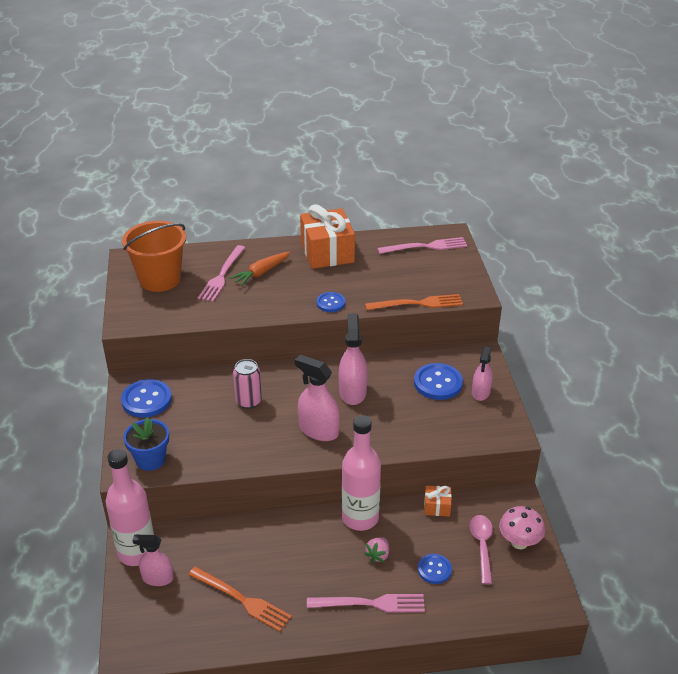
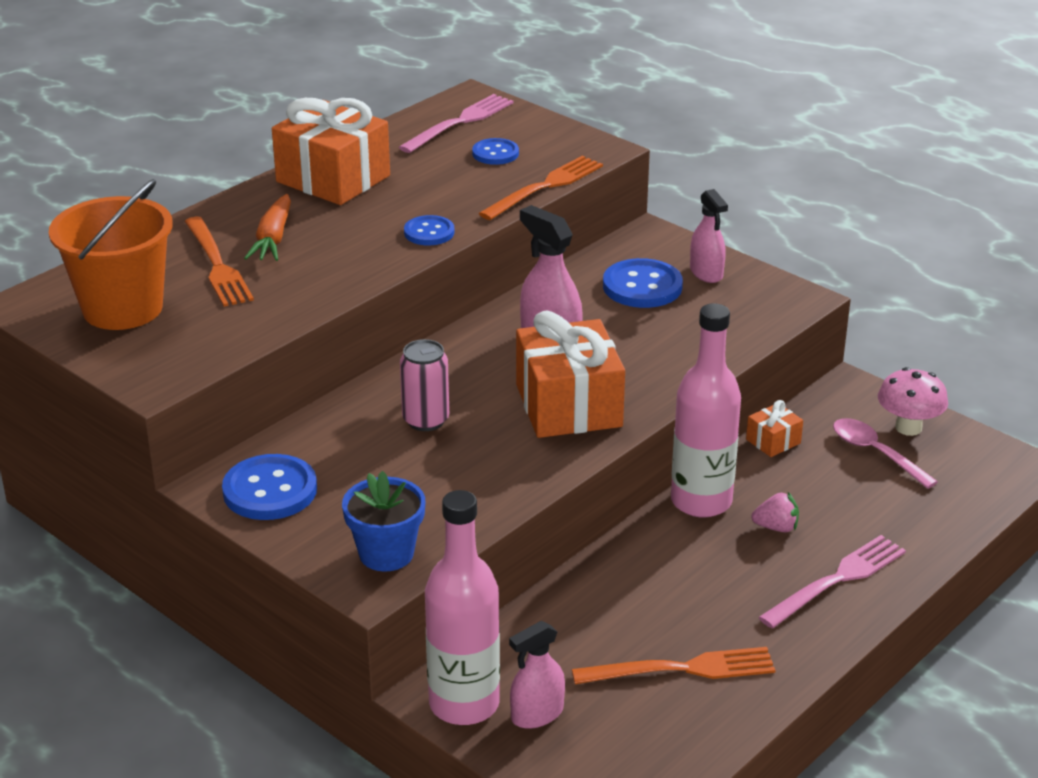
camera: 40 degrees left, 5 degrees down
pink fork [198,245,245,302] -> orange fork [185,217,254,307]
pink spray bottle [295,355,340,441] -> orange gift [516,311,625,438]
pink strawberry [364,538,389,563] -> pink strawberry turned 75 degrees counterclockwise [751,492,799,532]
blue button [418,554,452,584] -> blue button moved to [472,138,519,165]

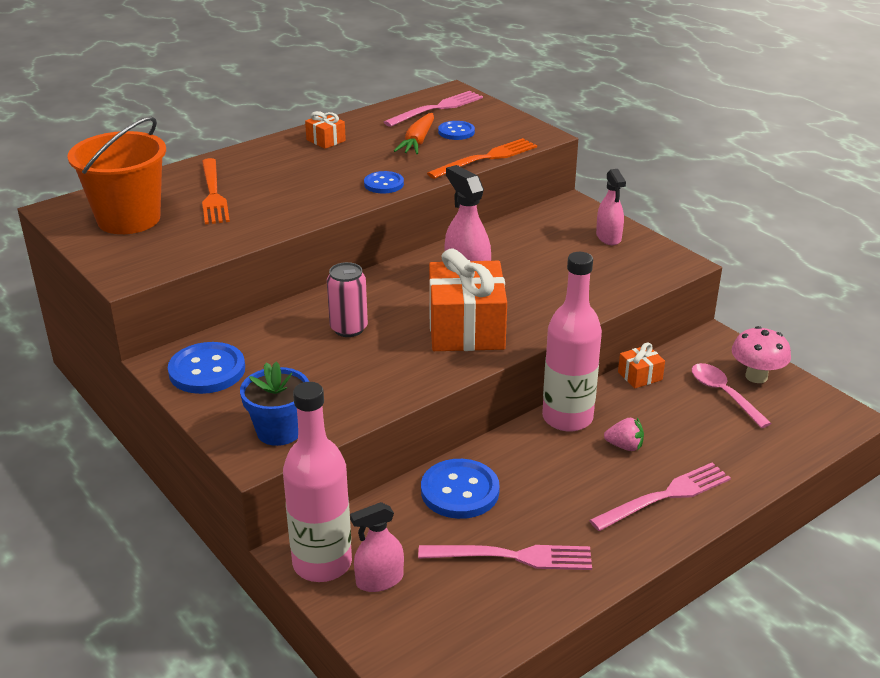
camera: 10 degrees right, 0 degrees up
orange carrot [244,194,291,261] -> orange carrot moved to [394,113,434,154]
orange gift [272,98,390,205] -> orange gift [305,111,346,149], size x0.45
orange fork [572,647,775,684] -> pink fork [418,545,592,570]
blue button [603,258,683,308] -> blue button moved to [421,459,500,519]

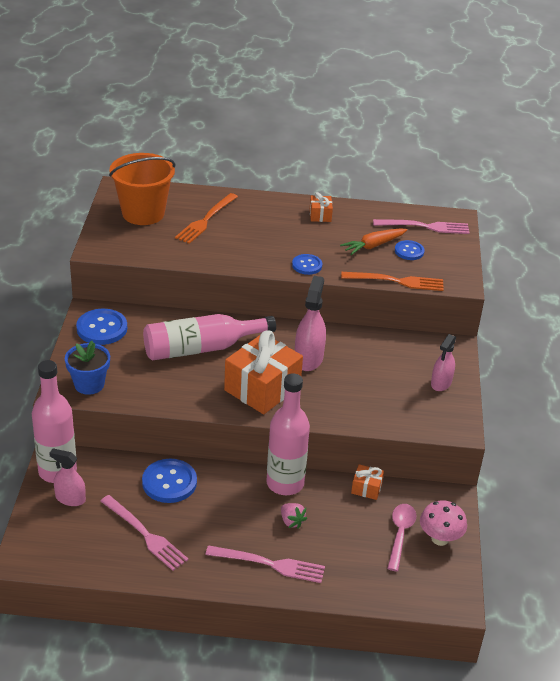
camera: 40 degrees right, 5 degrees up
pink can [327,262,368,337] -> pink bottle [143,314,276,360]

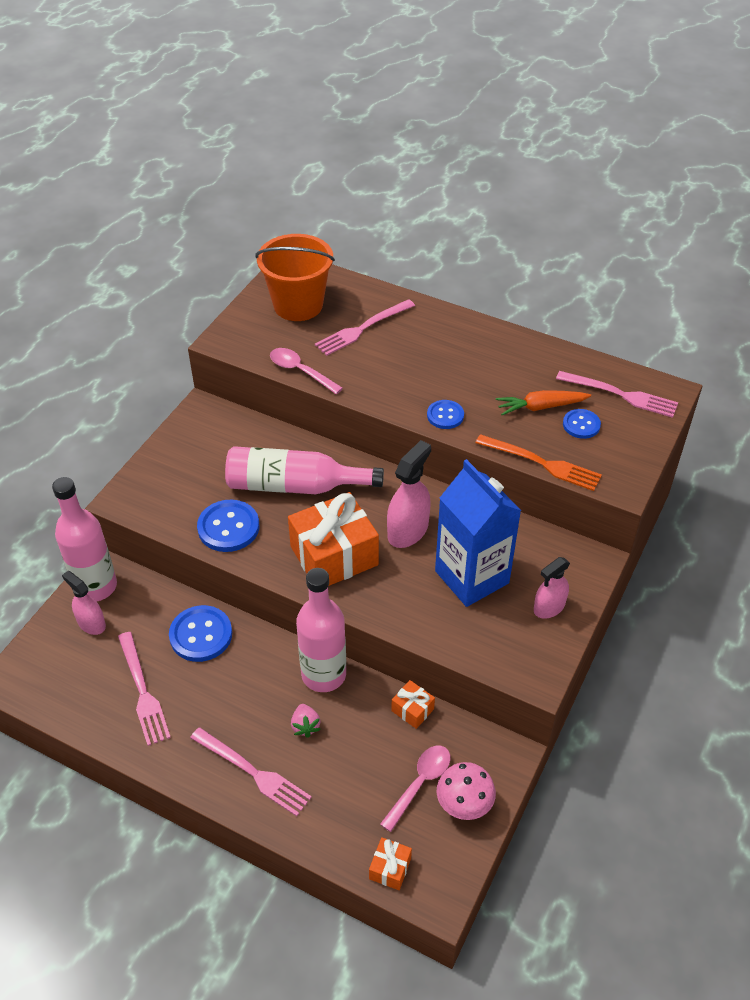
camera: 25 degrees right, 10 degrees up
blue flower pot [65,341,110,395] -> none
blue button [76,309,127,345] -> blue button moved to [197,500,259,552]
orange fork [175,193,238,244] -> pink fork [315,299,415,356]
orange gift [310,192,333,222] -> orange gift moved to [369,837,412,890]
none -> pink spoon [270,348,343,394]
none -> blue carton [435,459,521,607]

